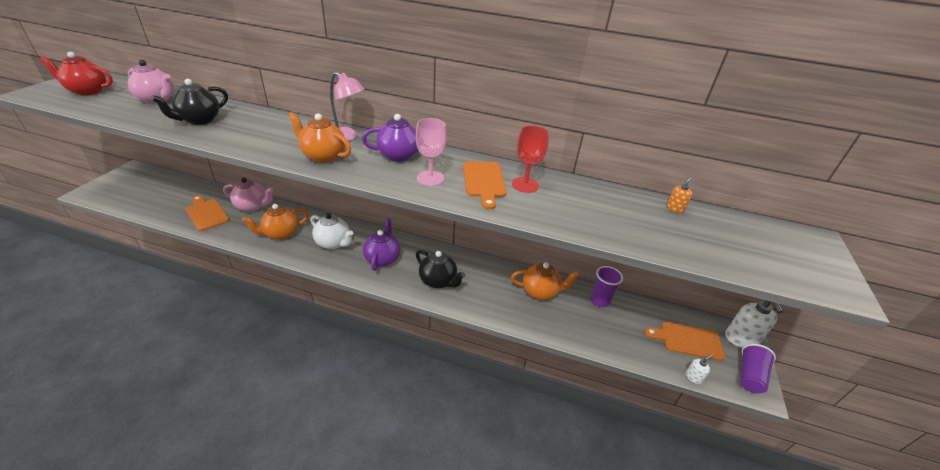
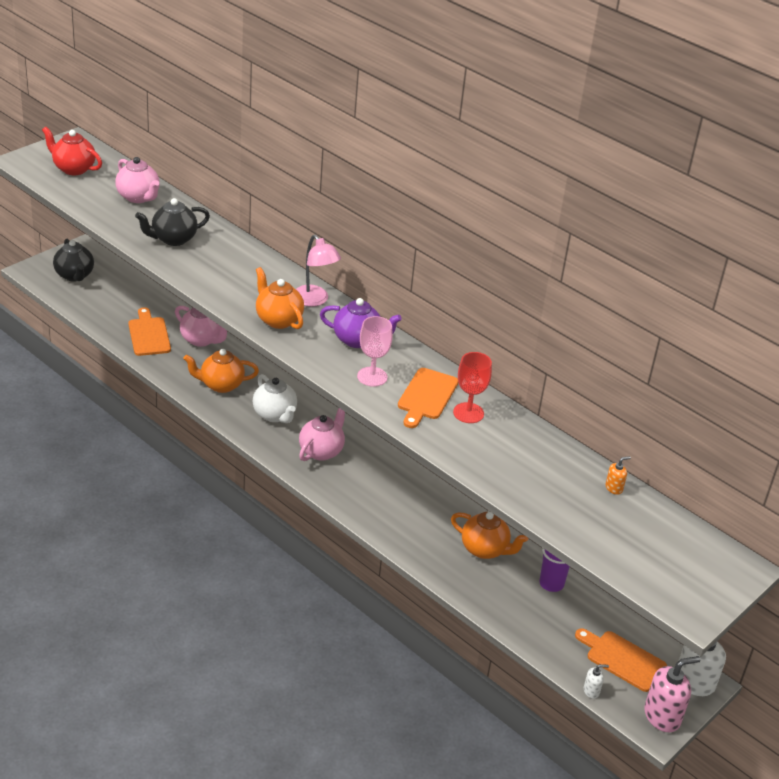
camera: 25 degrees right, 0 degrees up
purple teapot [363,218,400,271] -> pink teapot [299,408,345,461]
black teapot [416,250,465,288] -> black teapot moved to [53,239,94,282]
purple cup [740,344,776,394] -> pink soap dispenser [644,656,700,732]

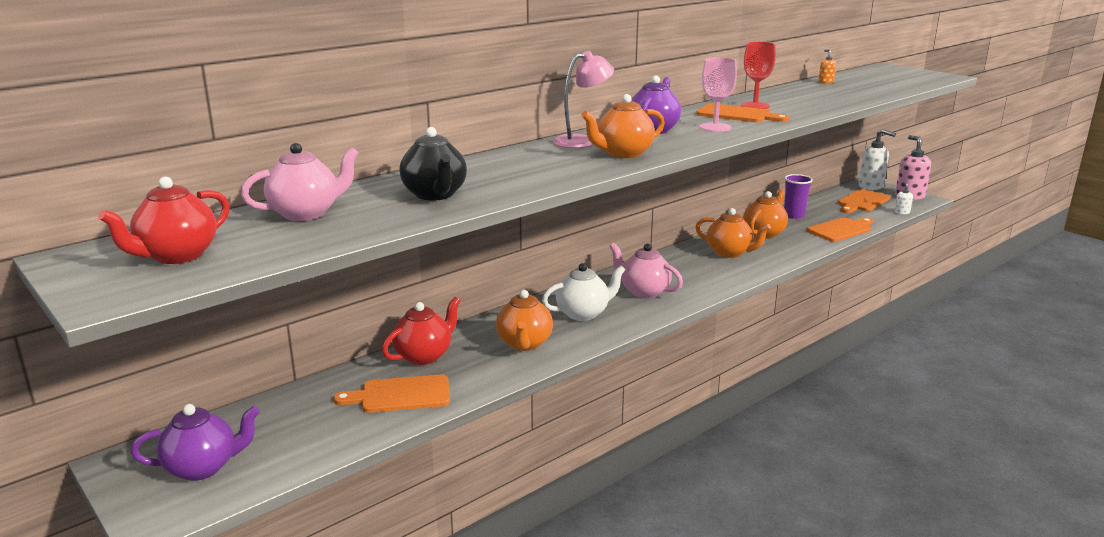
camera: 80 degrees left, 15 degrees down
black teapot [53,239,94,282] -> purple teapot [131,404,260,481]
pink teapot [175,306,227,347] -> red teapot [382,297,461,365]
none -> orange teapot [695,208,771,258]
none -> orange cutting board [807,218,873,242]

